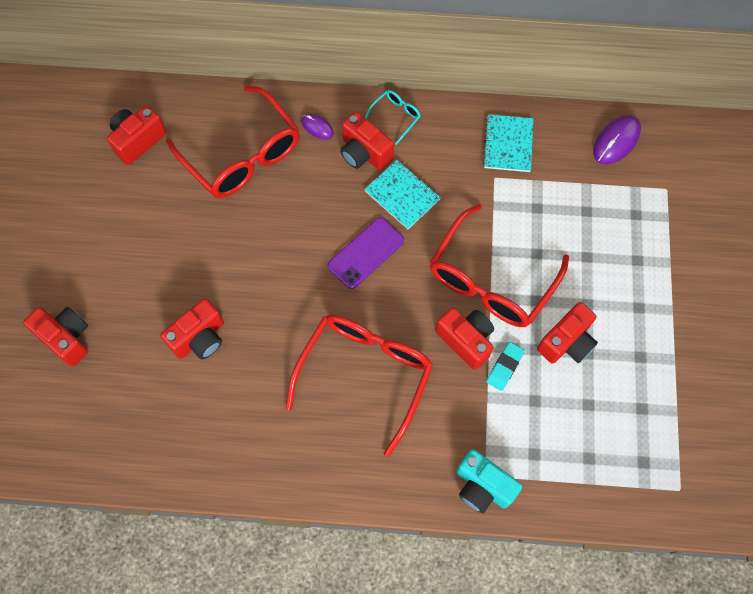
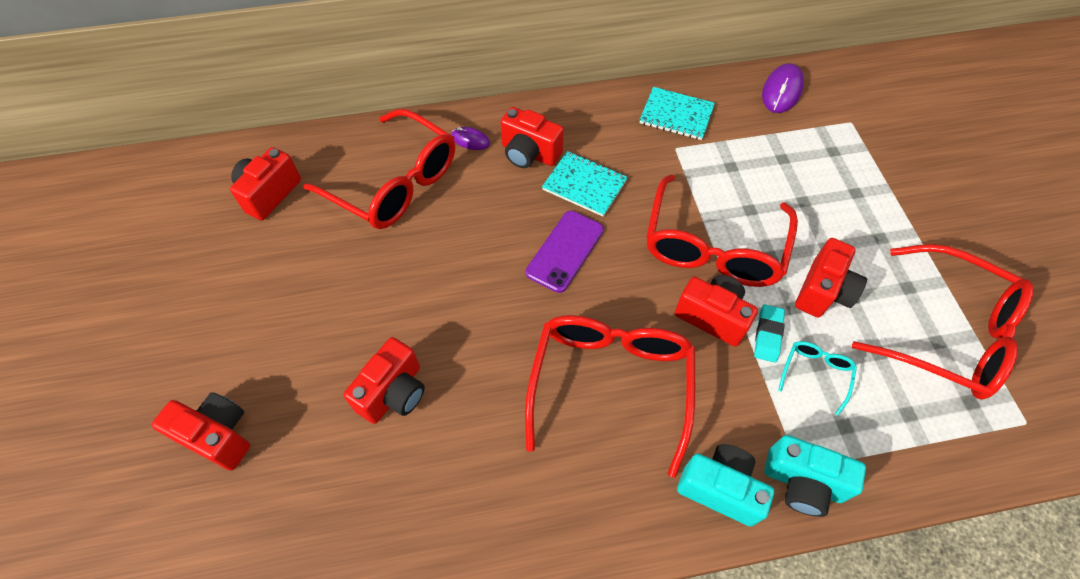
camera: 15 degrees left, 10 degrees down
turquoise glasses [365,90,421,145] -> turquoise glasses moved to [778,341,857,415]
turquoise notebook [483,114,534,172] -> turquoise notebook turned 60 degrees counterclockwise [640,87,715,140]
none -> turquoise camera [677,444,774,527]
none -> red glasses [852,244,1034,400]

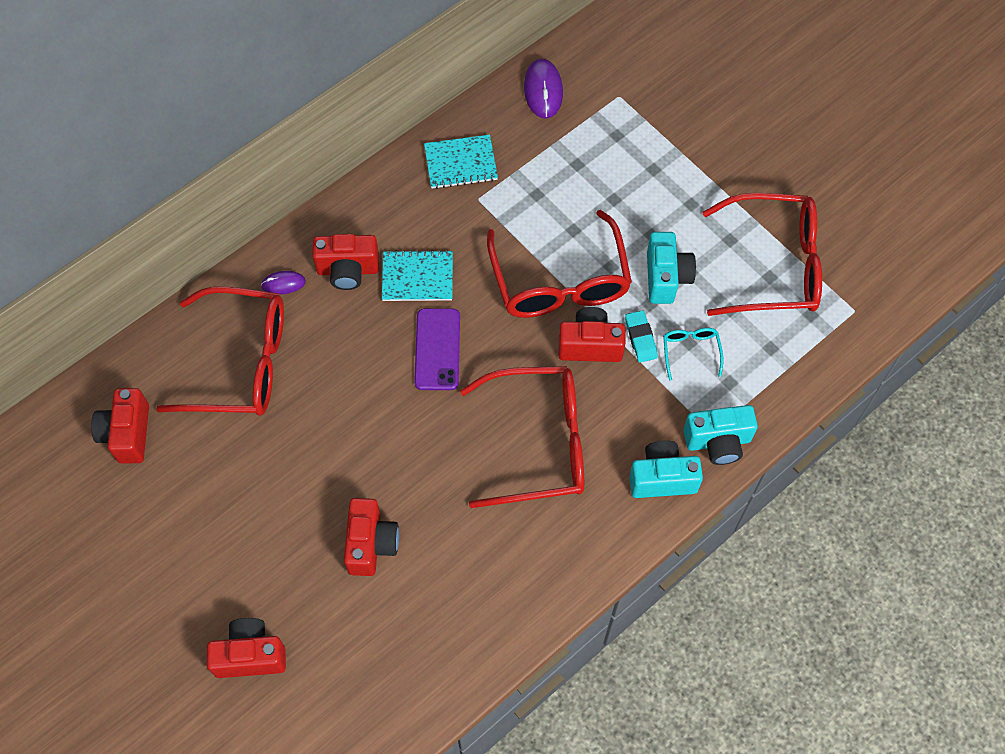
camera: 30 degrees left, 5 degrees up
red glasses [525,315,695,478] -> red glasses turned 105 degrees clockwise [460,366,584,508]
red camera [795,238,867,318] -> turquoise camera [647,232,696,304]

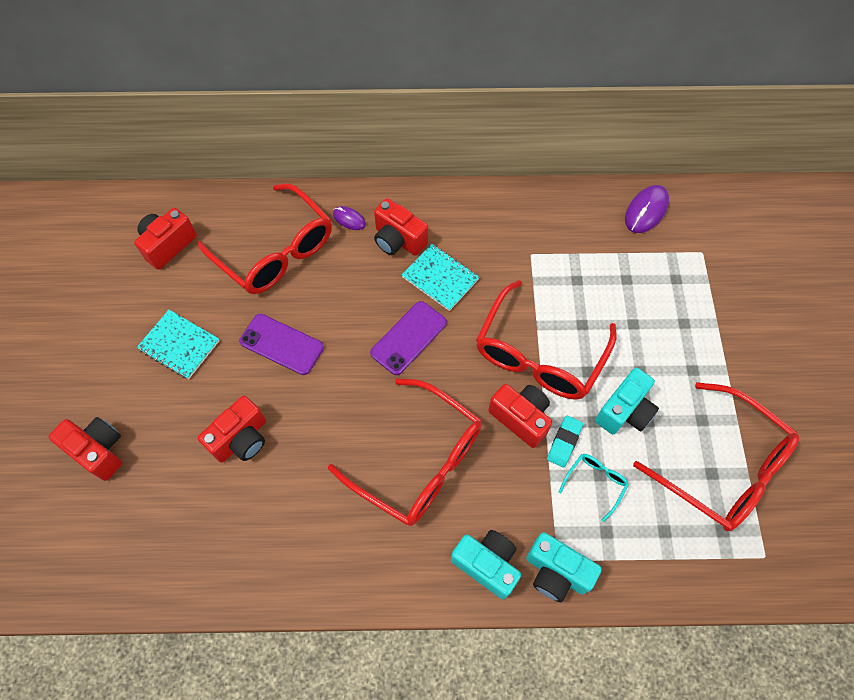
camera: 40 degrees right, 0 degrees up
turquoise notebook [424,135,498,189] -> turquoise notebook moved to [137,310,220,379]
none -> purple phone [239,314,324,375]

